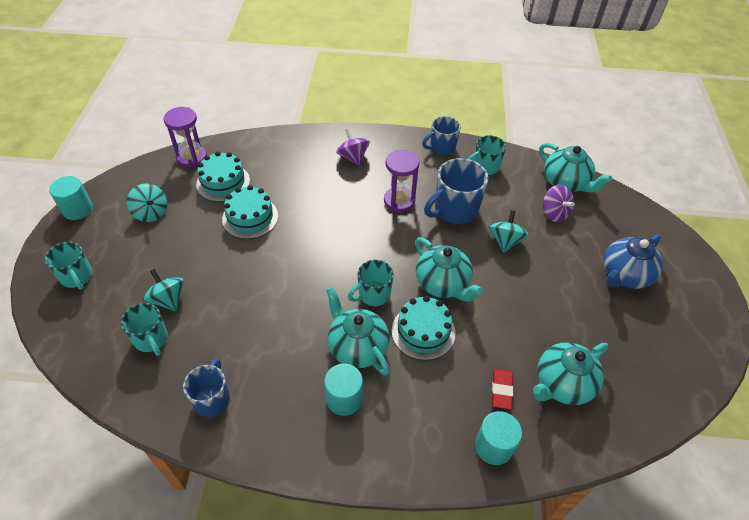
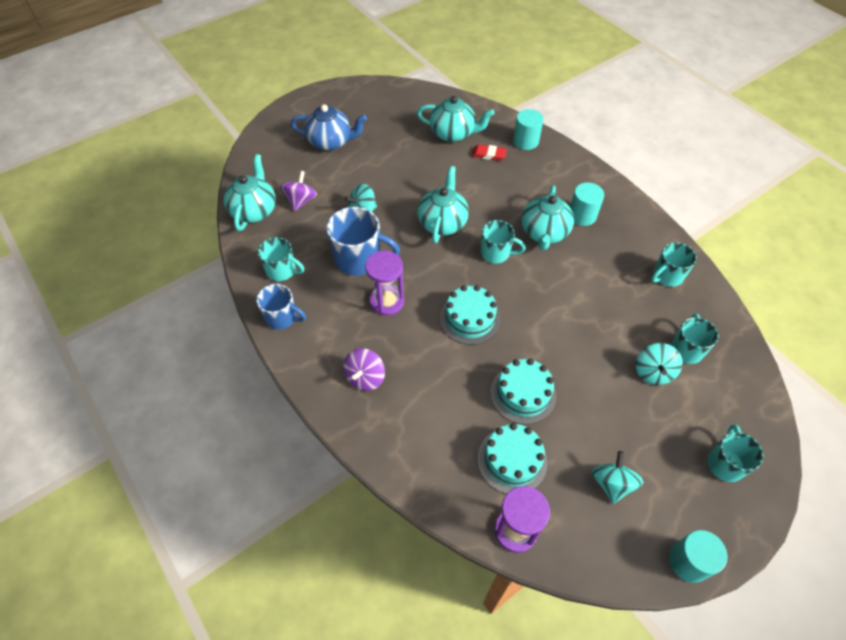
camera: 130 degrees left, 5 degrees up
blue mug [183,358,230,417] -> turquoise mug [651,242,697,287]
turquoise cake [392,296,455,360] -> turquoise cake moved to [440,285,501,345]
red eraser [492,369,513,410] -> red eraser turned 45 degrees clockwise [471,144,507,161]

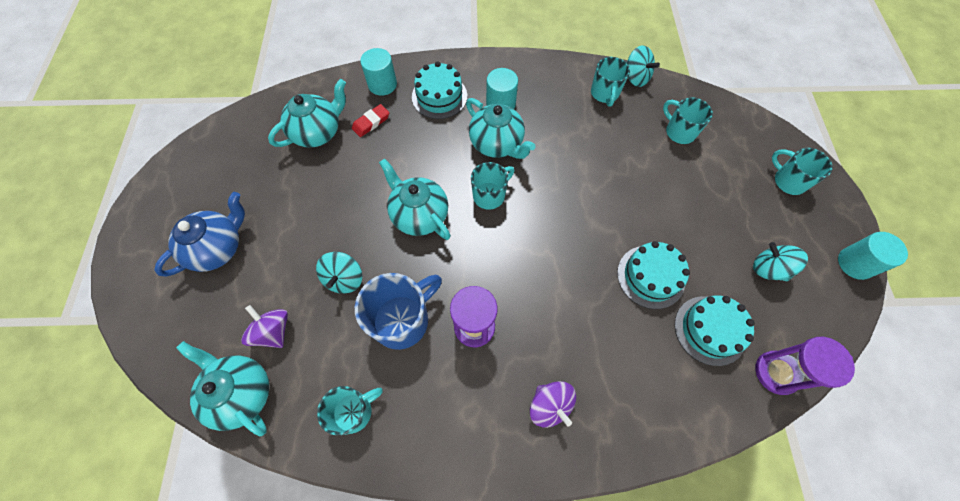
camera: 55 degrees left, 10 degrees up
blue mug [256,284,306,330] -> none
turquoise cake [440,285,501,345] -> turquoise cake moved to [412,61,467,119]
turquoise spinning top [636,343,683,385] -> turquoise spinning top moved to [627,45,660,87]

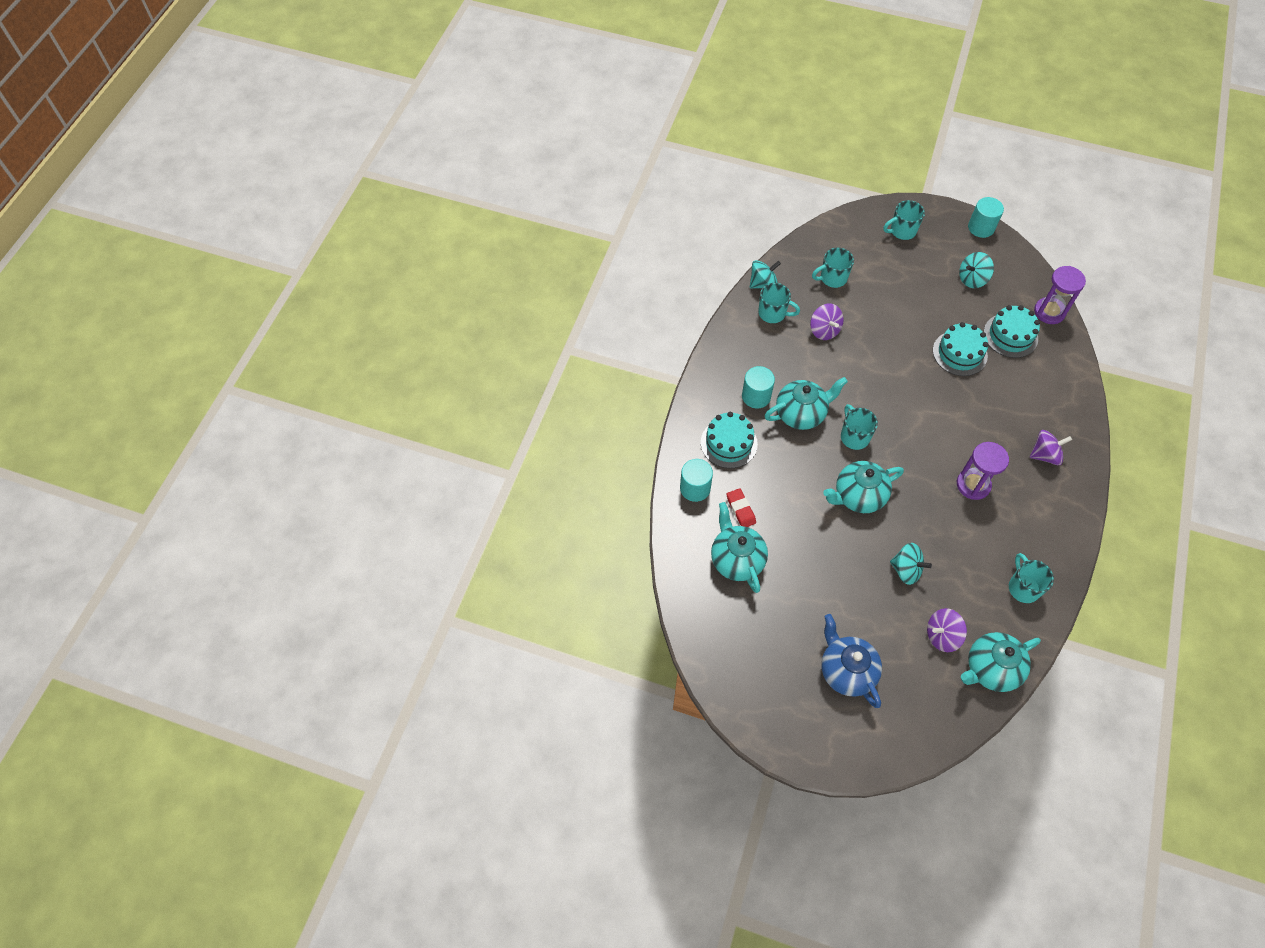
camera: 70 degrees left, 5 degrees down
blue mug [355,273,442,350] -> none
none -> purple spinning top [810,303,844,340]

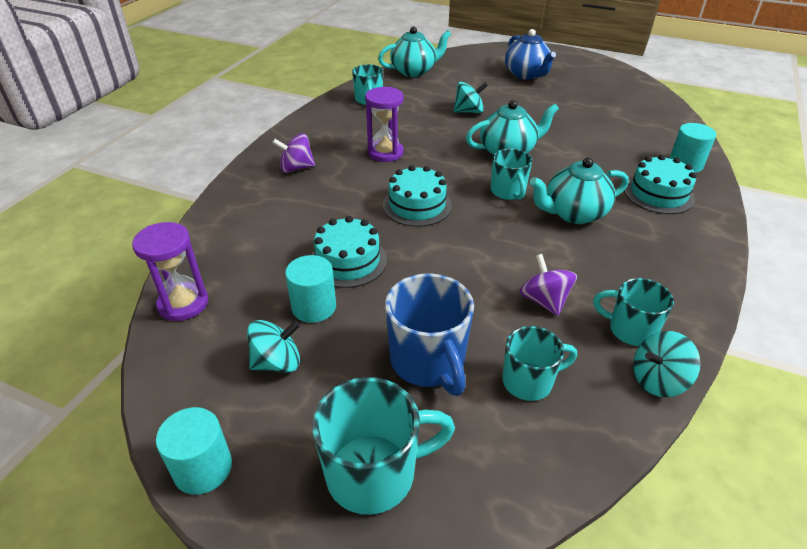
camera: 175 degrees left, 20 degrees down
turquoise teapot [711,502,768,593] -> none
red eraser [727,488,756,527] -> none
turquoise cylinder [742,366,775,408] -> turquoise cylinder moved to [285,255,336,323]
turquoise mug [883,200,925,240] -> turquoise mug [312,377,455,515], size x1.55
turquoise spinning top [890,543,932,585] -> turquoise spinning top turned 135 degrees clockwise [453,82,488,113]
purple spinning top [927,608,967,652] -> none
turquoise cake [984,305,1040,358] -> turquoise cake moved to [383,165,452,227]
none -> blue mug [385,273,474,396]

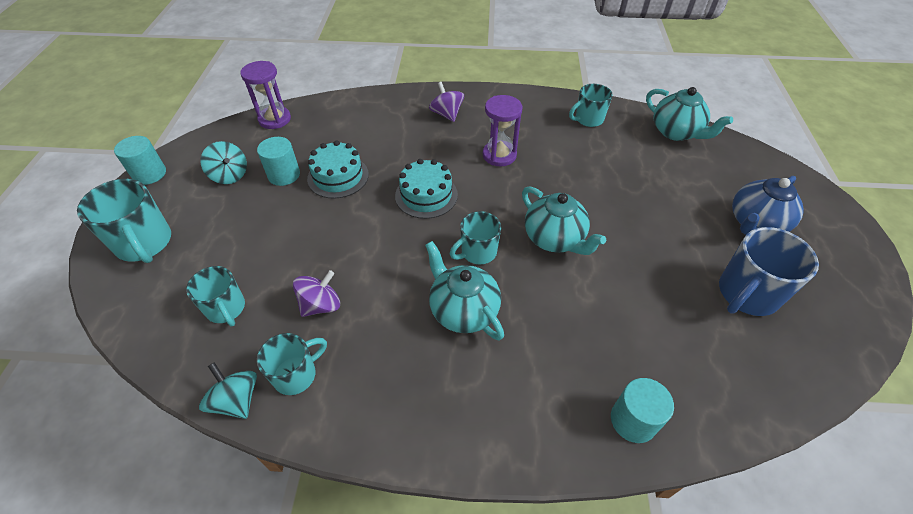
camera: 70 degrees right, 10 degrees up
blue mug [385,273,474,396] -> blue mug moved to [719,227,819,316]
turquoise spinning top [453,82,488,113] -> none
turquoise mug [593,278,674,346] -> turquoise mug turned 45 degrees clockwise [257,333,327,395]
turquoise cake [624,155,697,214] -> none

